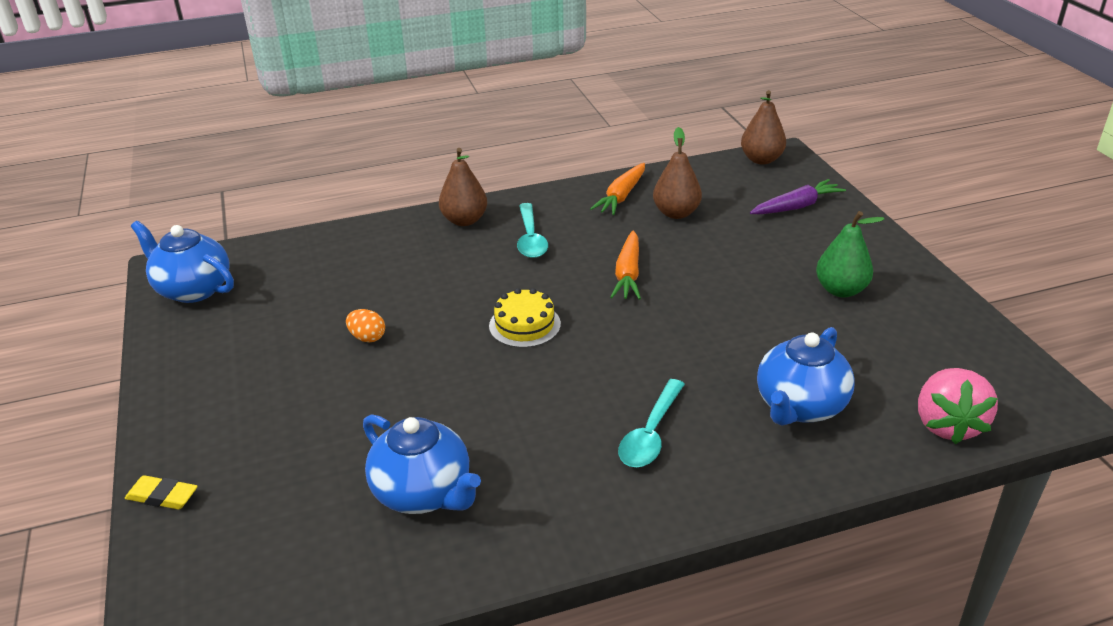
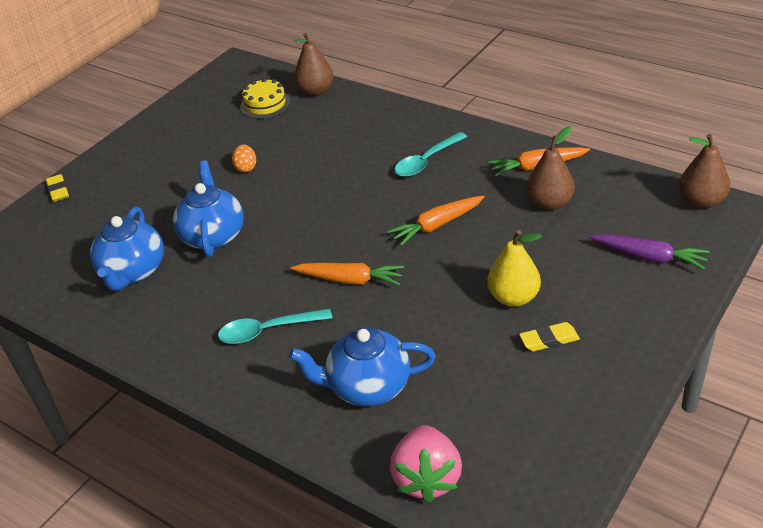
camera: 55 degrees right, 5 degrees up
blue teapot [131,221,234,303] -> blue teapot moved to [173,161,244,257]
brown pear [439,148,487,226] -> brown pear moved to [294,32,334,96]
yellow cake [489,288,561,348] -> yellow cake moved to [240,78,290,119]
green pear [816,211,885,297] -> yellow eraser [519,322,580,352]
pink strawberry [918,368,998,444] -> pink strawberry turned 60 degrees counterclockwise [390,425,462,503]
none -> orange carrot [291,263,404,285]
none -> yellow pear [487,230,542,307]

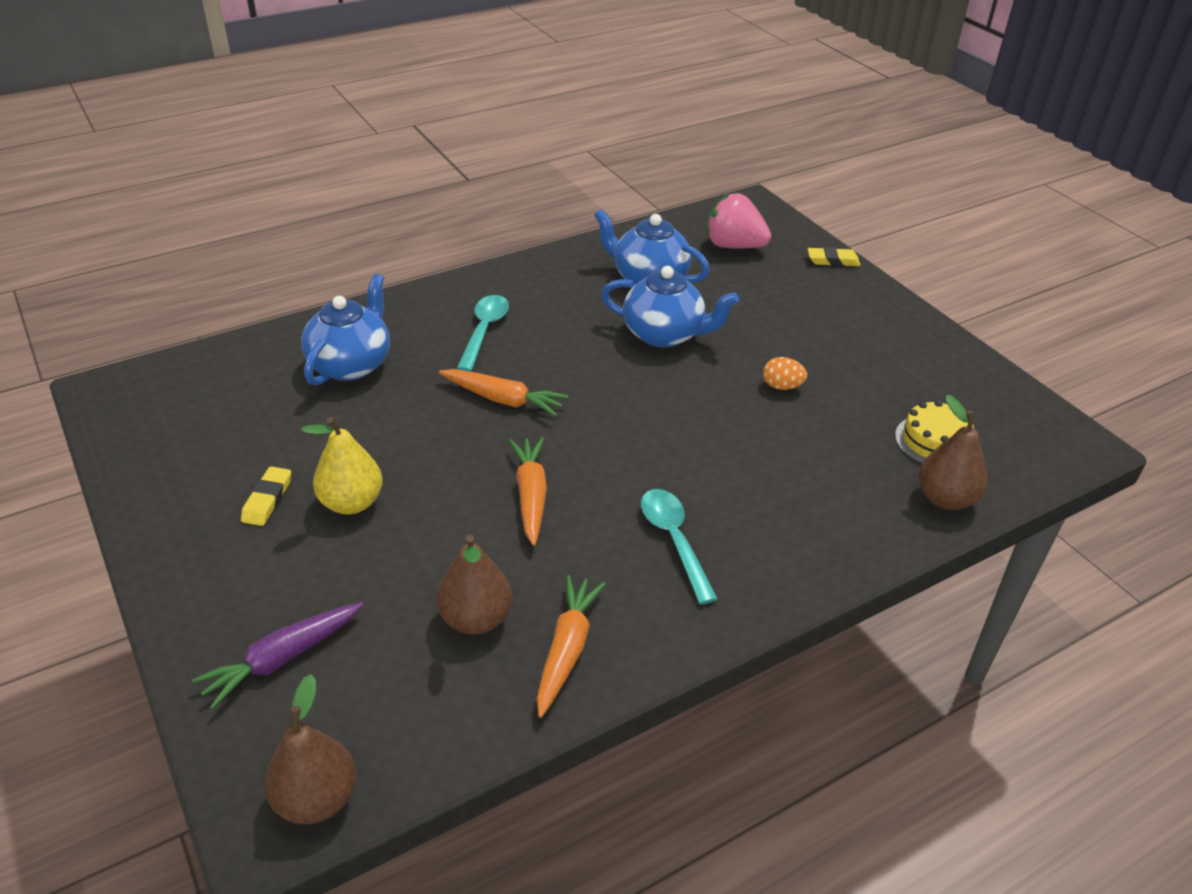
camera: 110 degrees right, 0 degrees up
orange carrot [291,263,404,285] -> orange carrot turned 105 degrees counterclockwise [439,369,568,416]
pink strawberry [390,425,462,503] -> pink strawberry moved to [707,193,771,249]

